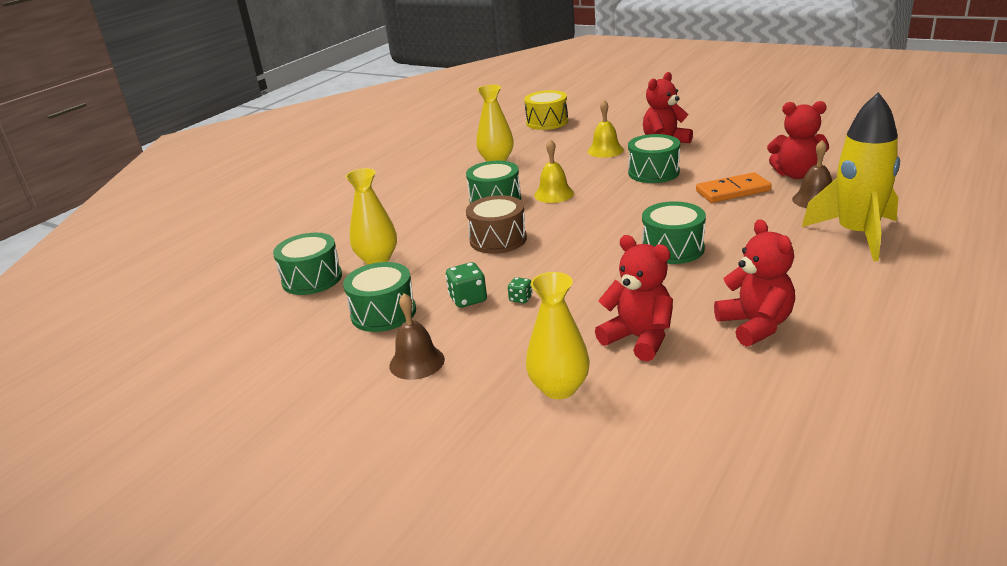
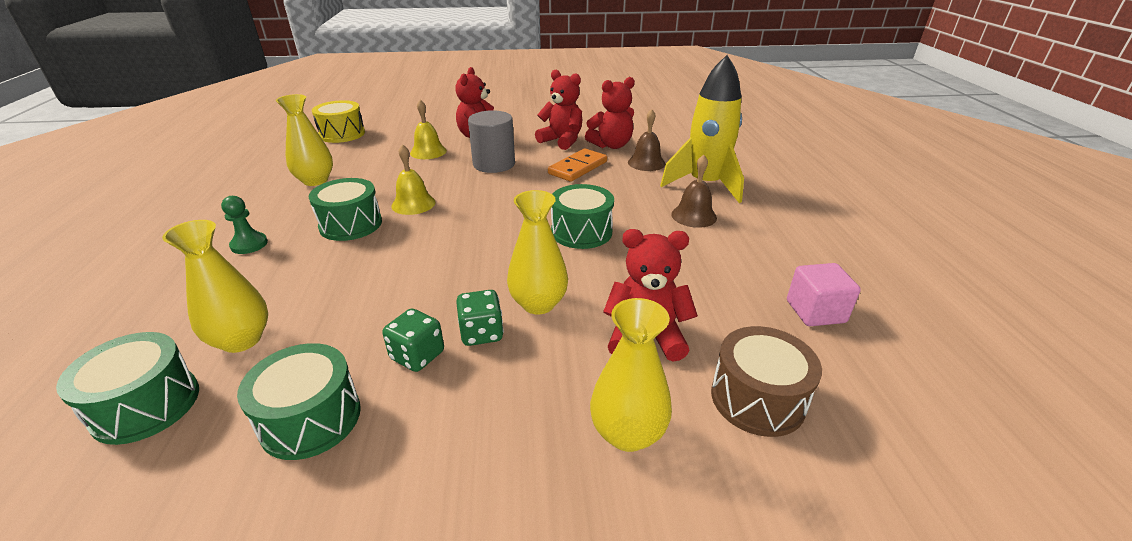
camera: 40 degrees left, 5 degrees up
brown bell [389,293,445,380] -> brown bell moved to [671,155,717,228]
brown drum [466,195,527,254] -> brown drum moved to [711,326,822,437]
green dice [508,277,532,303] -> green dice [456,290,504,346], size x1.69
green drum [628,134,680,183] -> grey cylinder [468,110,515,173]
red teddy bear [714,219,795,347] -> red teddy bear moved to [535,70,582,150]
none -> green pawn [221,196,268,254]
none -> yellow vase [507,190,568,314]
none -> pink cube [787,263,861,326]

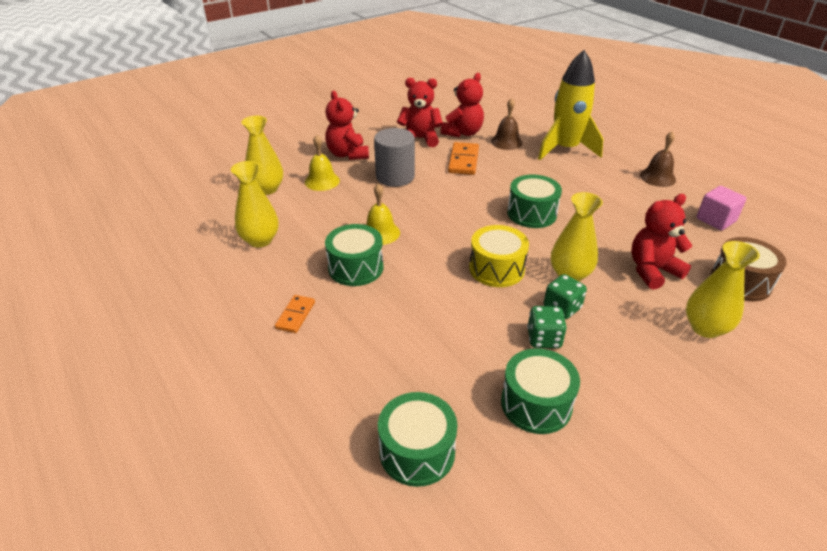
camera: 30 degrees left, 5 degrees up
yellow vase [162,220,268,353] -> yellow vase moved to [241,116,283,195]
green pawn [221,196,268,254] -> orange domino [275,295,315,333]
yellow drum [312,100,365,143] -> yellow drum moved to [469,225,529,287]
brown bell [671,155,717,228] -> brown bell moved to [640,131,676,187]

